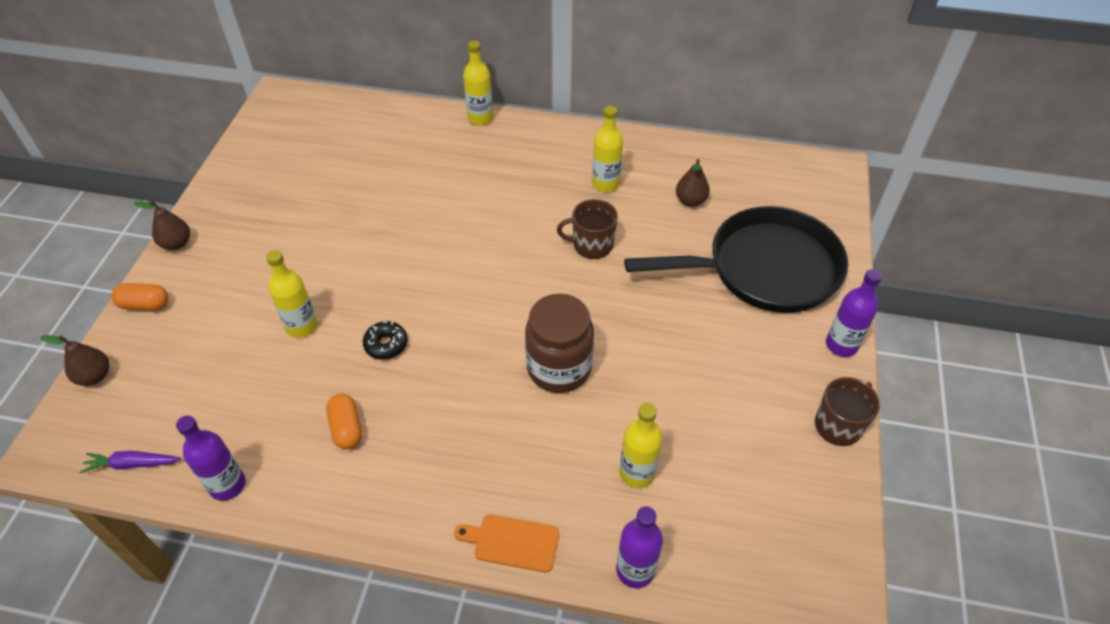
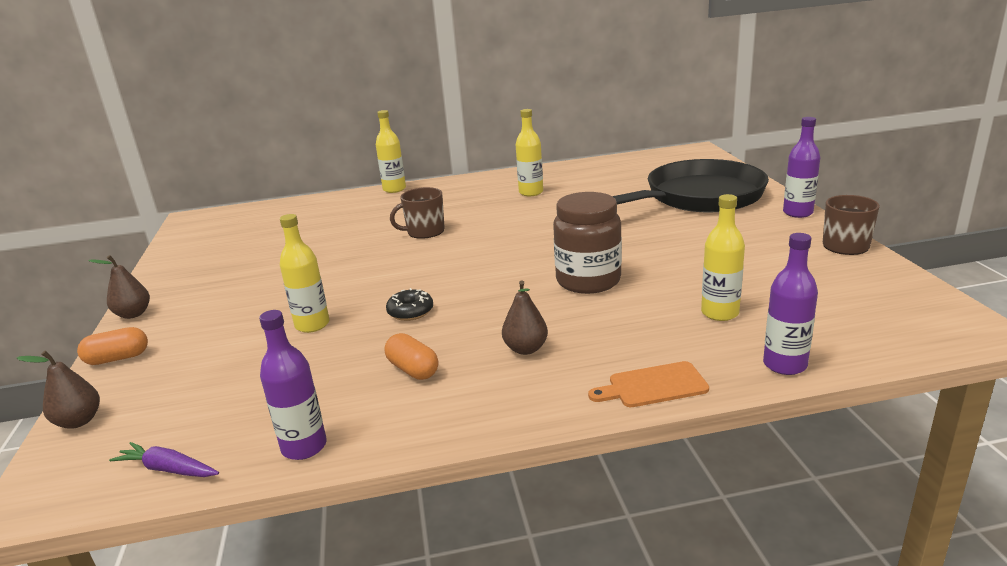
camera: 20 degrees left, 25 degrees down
purple carrot [80,451,181,473] -> purple carrot turned 45 degrees clockwise [109,442,219,477]
brown mug [557,199,618,259] -> brown mug moved to [390,187,445,239]
brown pear [676,159,710,207] -> brown pear moved to [502,281,548,355]

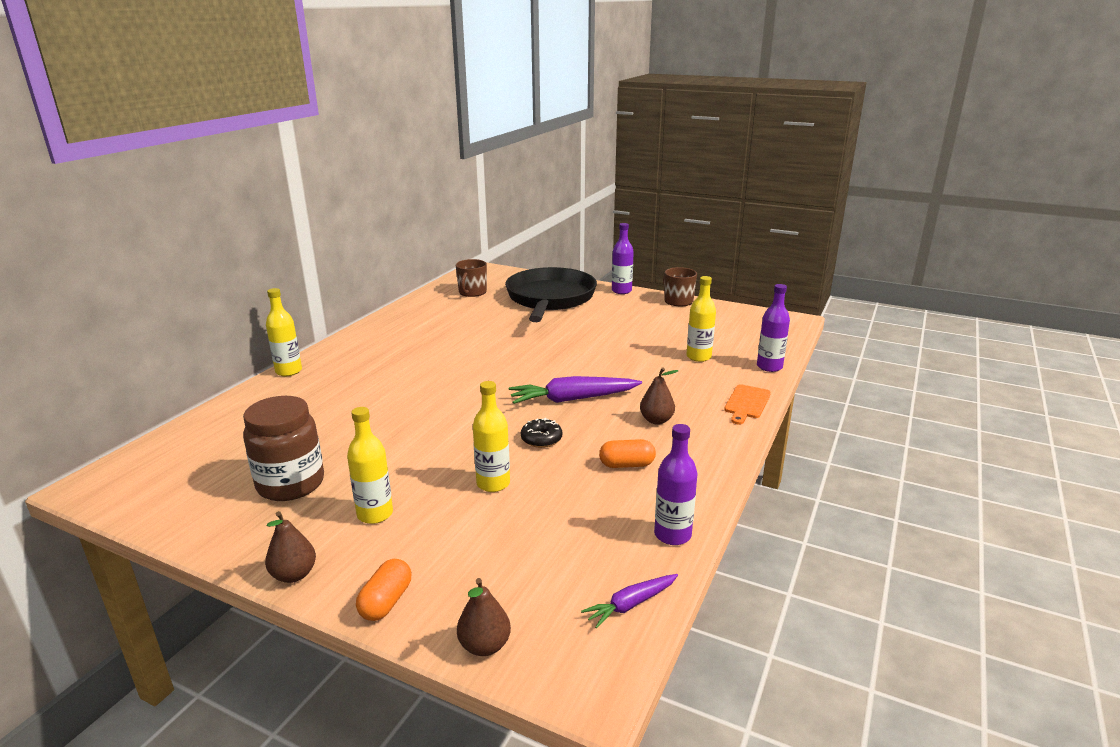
camera: 55 degrees left, 0 degrees up
brown mug [390,187,445,239] -> brown mug moved to [456,259,487,297]
yellow bottle [516,109,543,196] -> yellow bottle moved to [347,407,393,524]
brown jar [553,192,622,294] -> brown jar moved to [243,396,324,501]
none -> purple carrot [509,376,642,404]

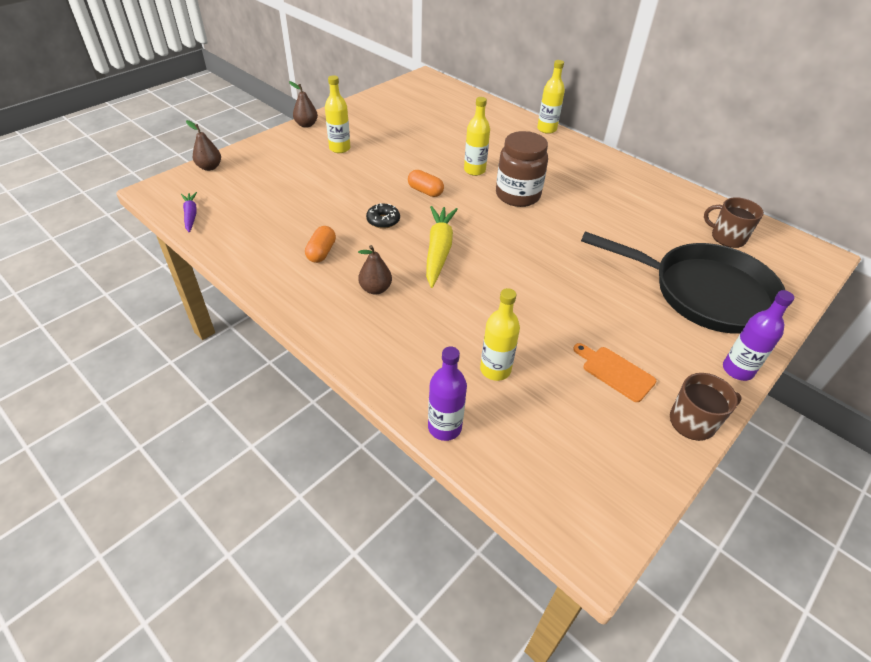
camera: 105 degrees right, 20 degrees up
brown jar [243,396,324,501] -> brown jar moved to [496,131,548,207]
orange capsule [356,559,411,621] -> orange capsule moved to [408,170,444,197]
yellow bottle [473,381,510,492] -> yellow bottle moved to [464,97,490,176]
purple carrot [509,376,642,404] -> yellow carrot [426,206,458,288]
purple bottle [654,424,697,545] -> none
orange cutting board [724,384,771,425] -> orange cutting board moved to [574,343,656,402]

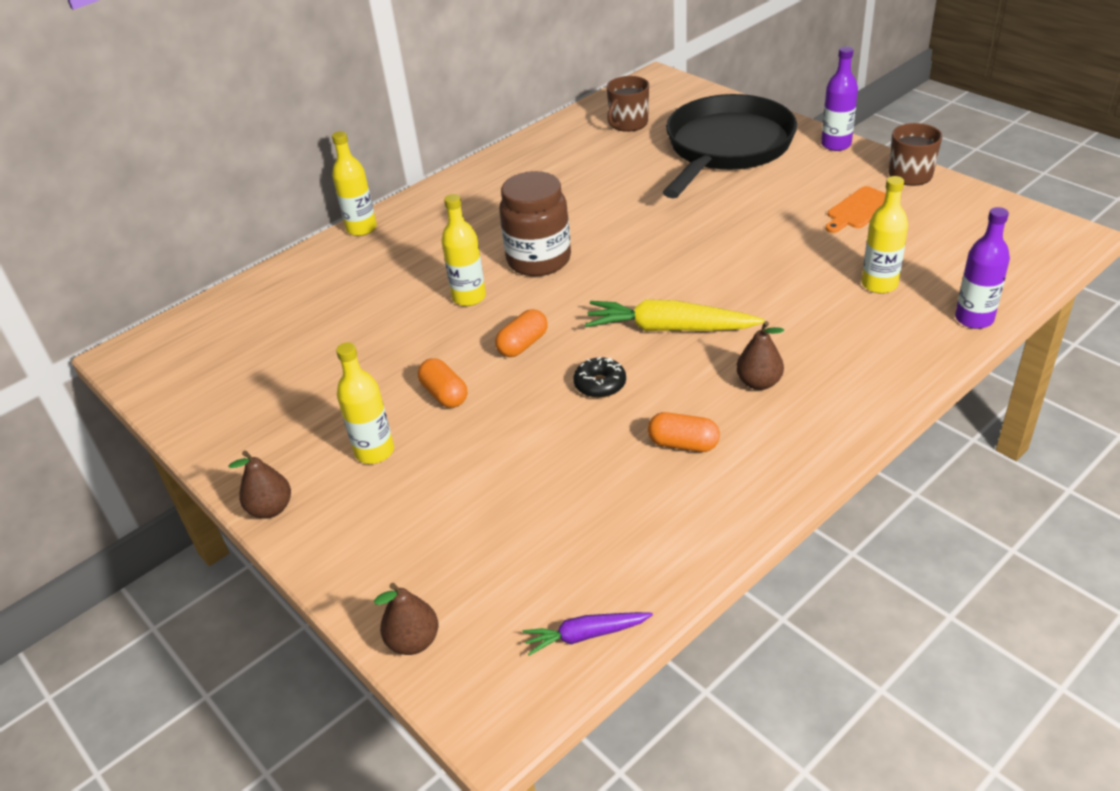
camera: 80 degrees left, 5 degrees down
none -> orange capsule [418,358,467,408]

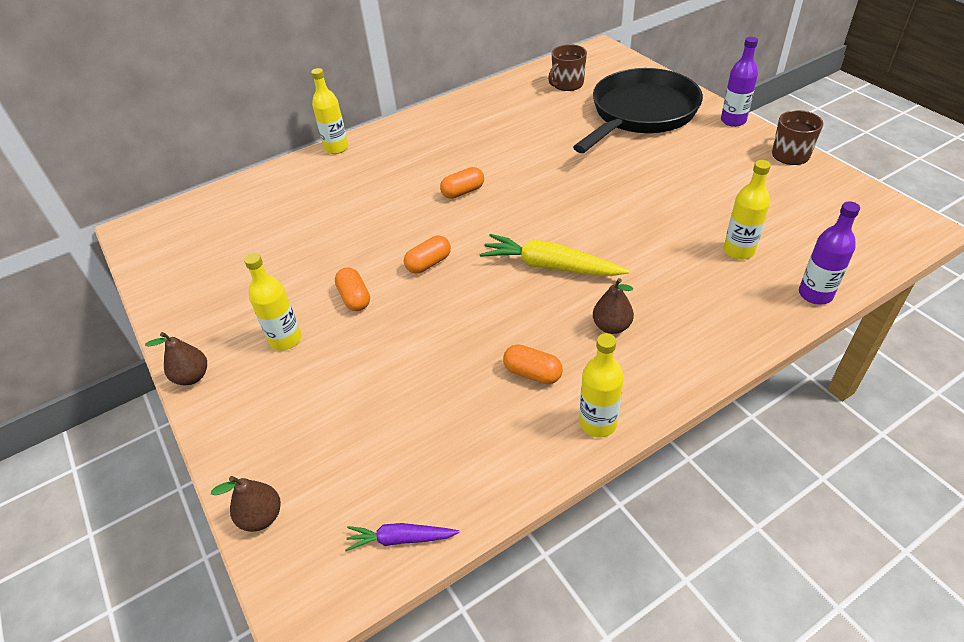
camera: 10 degrees right, 5 degrees up
yellow bottle [442,194,486,306] -> yellow bottle moved to [579,333,624,438]
brown jar [499,171,571,276] -> orange capsule [440,167,484,199]
black donut [573,357,626,398] -> none
orange cutting board [825,186,886,233] -> none

